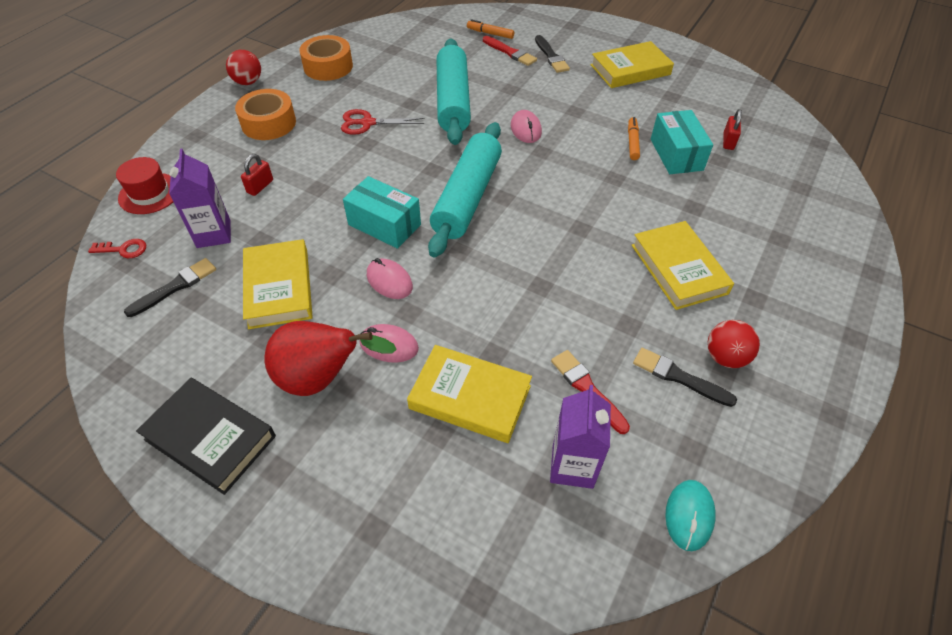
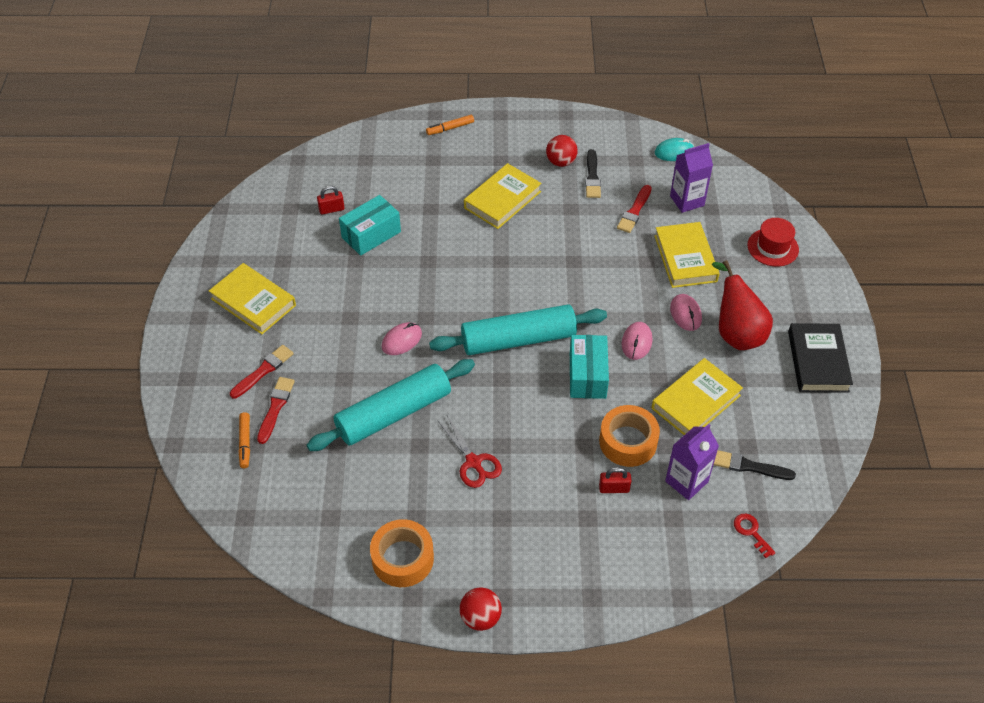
camera: 120 degrees left, 0 degrees up
red hat [116,157,173,214] -> red hat moved to [747,218,799,267]
orange tape [235,89,296,140] -> orange tape moved to [599,405,660,467]
black brush [535,35,570,73] -> red brush [230,345,294,398]
orange marker [628,117,640,160] -> orange marker moved to [426,115,474,135]

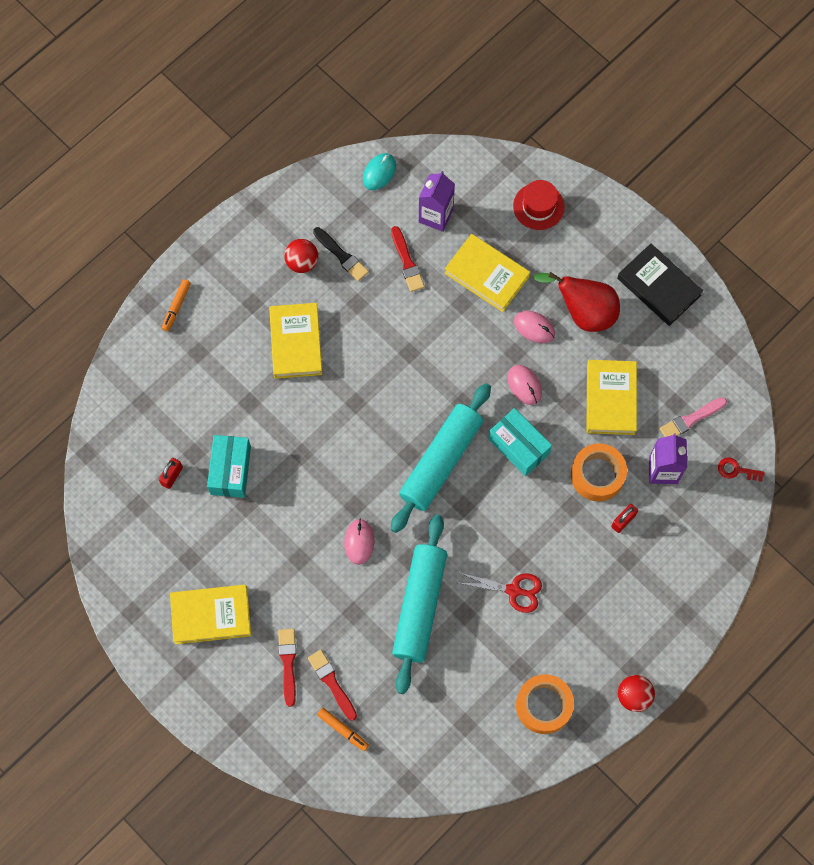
camera: 45 degrees left, 20 degrees up
black brush [714,450,796,480] -> pink brush [660,397,727,437]

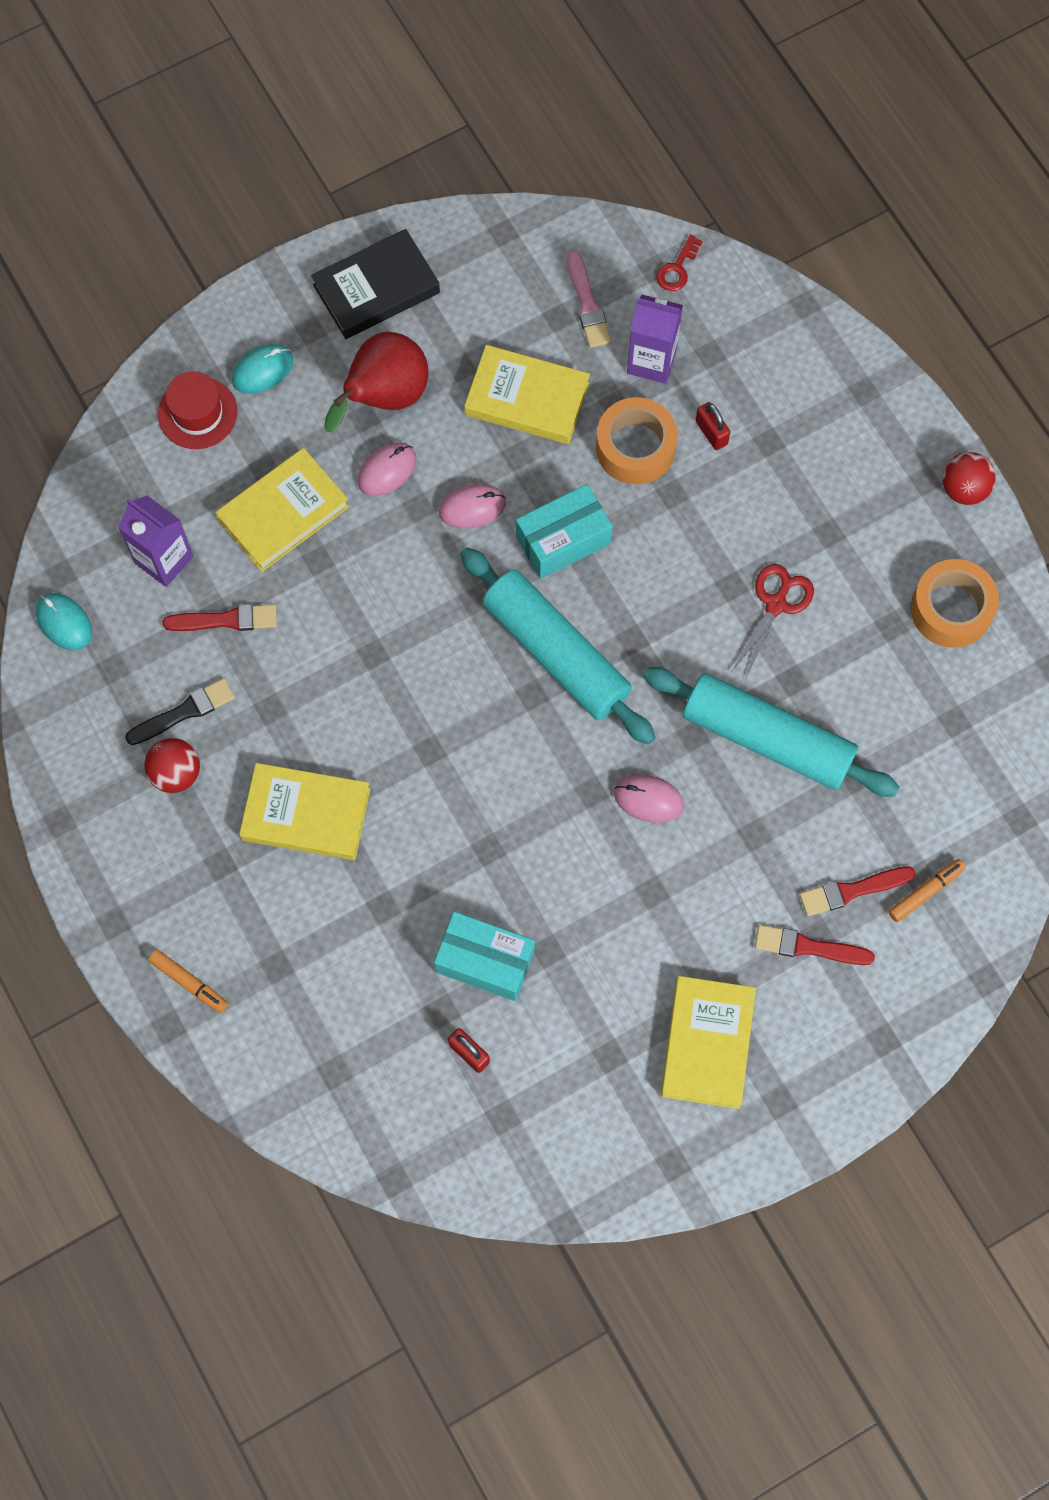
camera: 75 degrees left, 0 degrees up
none -> turquoise mouse [232,344,293,394]

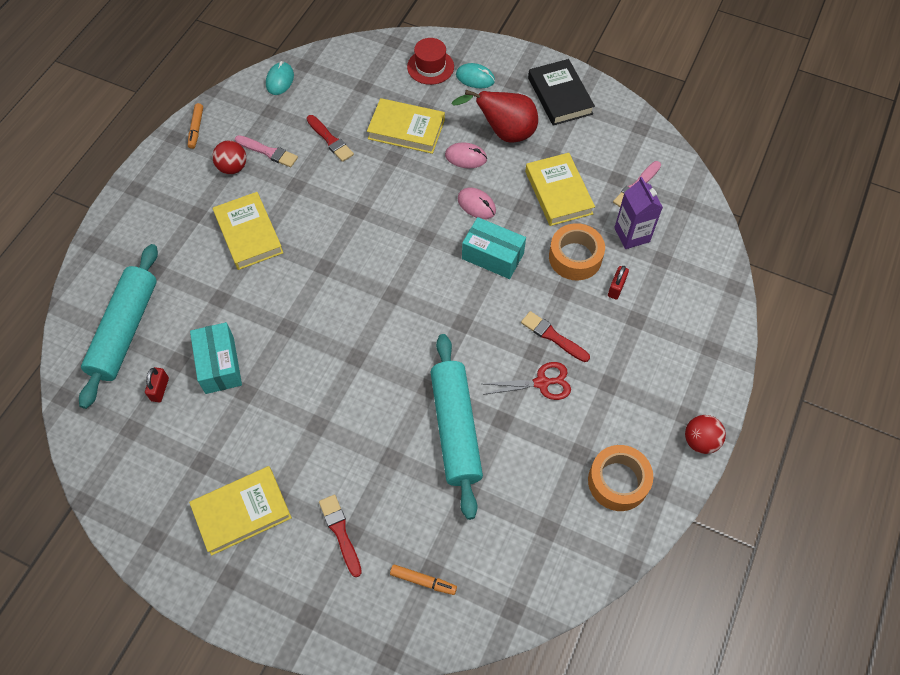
camera: 55 degrees right, 10 degrees down
purple carton [118,495,193,587] -> none
black brush [125,678,235,745] -> pink brush [235,135,298,167]
orange marker [148,950,228,1013] -> orange marker moved to [188,103,203,149]
black book [311,229,440,339] -> black book turned 45 degrees clockwise [528,59,595,126]
turquoise rolling pin [460,547,655,745] -> turquoise rolling pin moved to [79,244,158,409]
pink mouse [614,775,684,823] -> none
red key [656,234,703,291] -> none
red brush [799,866,916,916] -> red brush moved to [521,311,590,362]

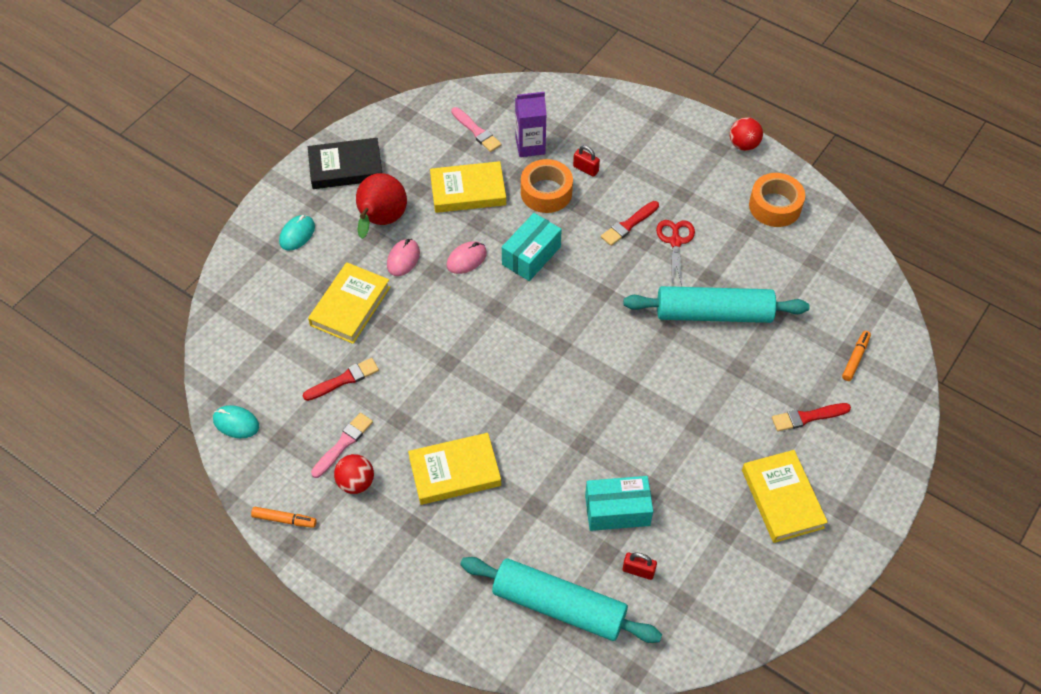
camera: 80 degrees left, 5 degrees down
red hat [407,38,454,85] -> none

